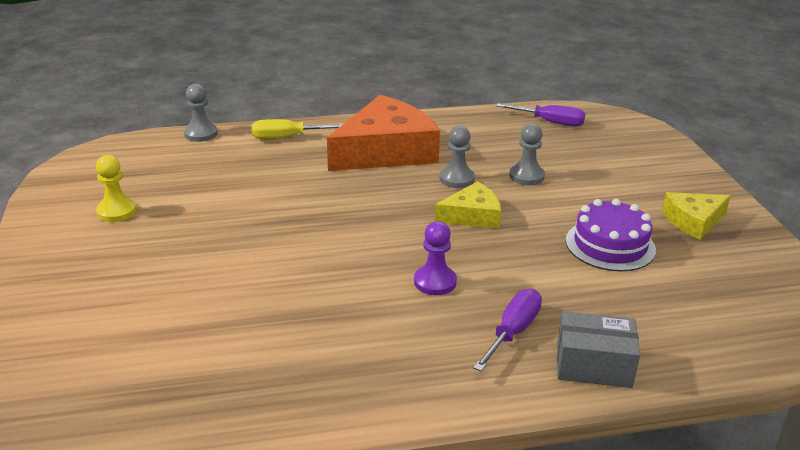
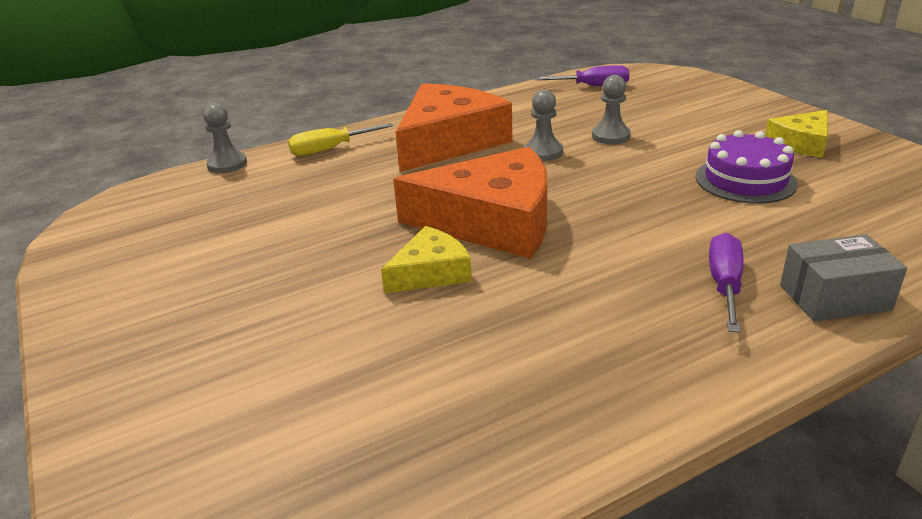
camera: 15 degrees left, 0 degrees up
yellow pawn [96,155,137,222] -> none
purple pawn [414,221,457,295] -> none
yellow cheese [434,181,501,229] -> yellow cheese moved to [381,226,472,293]
none -> orange cheese [393,147,547,259]

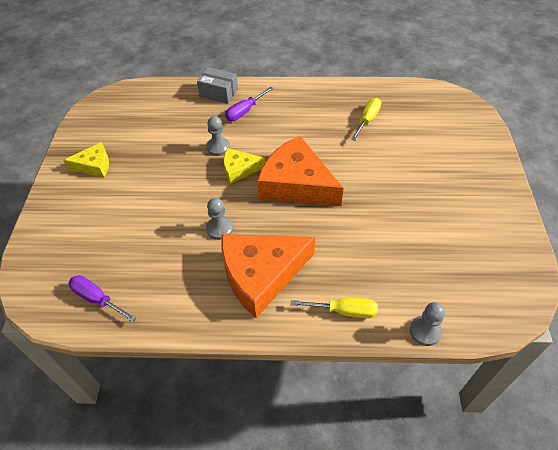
camera: 150 degrees left, 20 degrees up
yellow cheese [381,226,472,293] -> yellow cheese moved to [224,148,265,184]
grey pawn [592,75,631,144] -> grey pawn moved to [206,116,230,156]
purple cake [695,130,798,204] -> none
none -> yellow screwdriver [351,98,381,141]

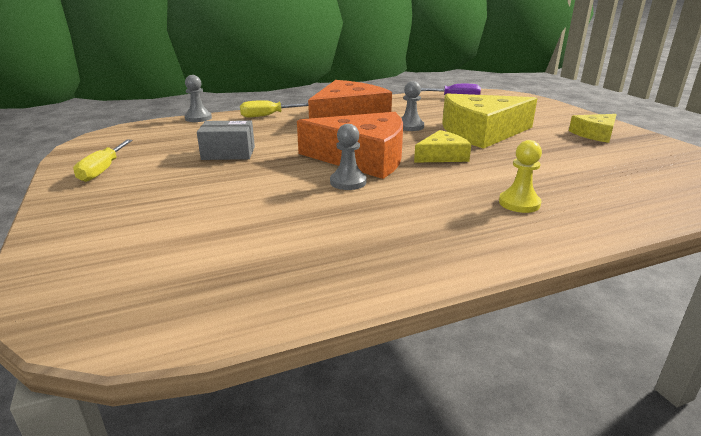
camera: 155 degrees right, 25 degrees down
grey box [197,67,238,104] -> grey box moved to [197,120,255,160]
grey pawn [206,116,230,156] -> grey pawn moved to [330,124,366,190]
purple screwdriver [225,87,274,121] -> yellow pawn [499,140,542,213]
yellow screwdriver [351,98,381,141] -> yellow screwdriver moved to [73,140,133,182]
none -> yellow cheese [442,93,537,149]

